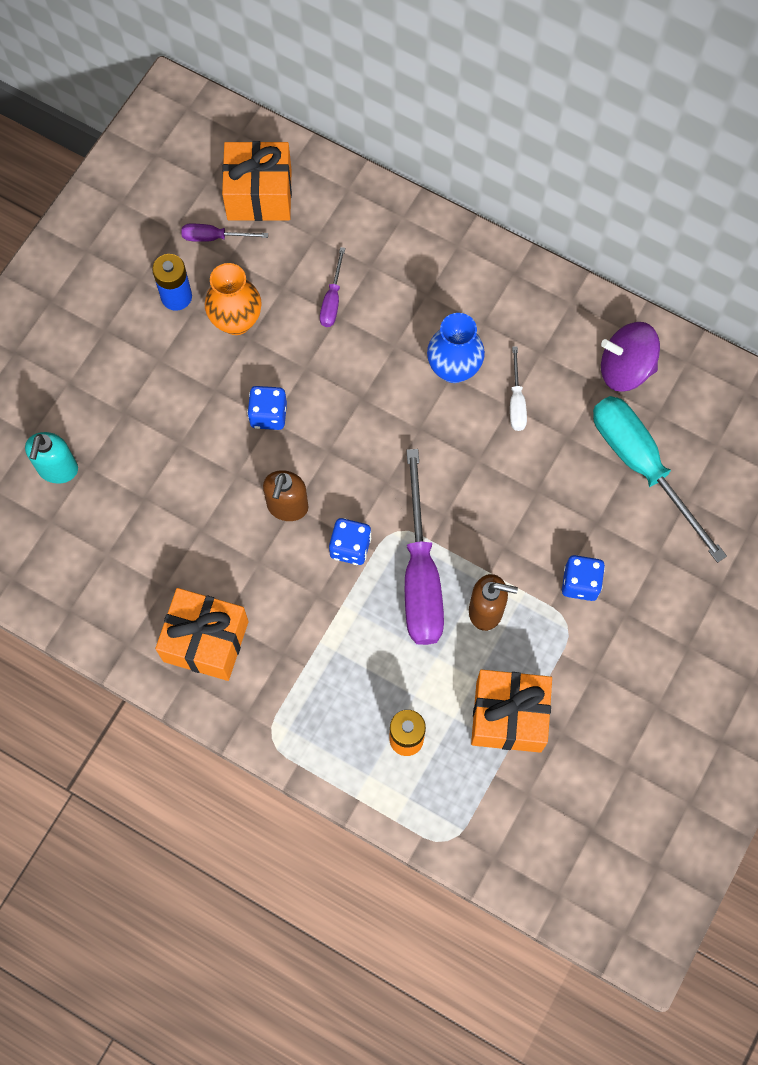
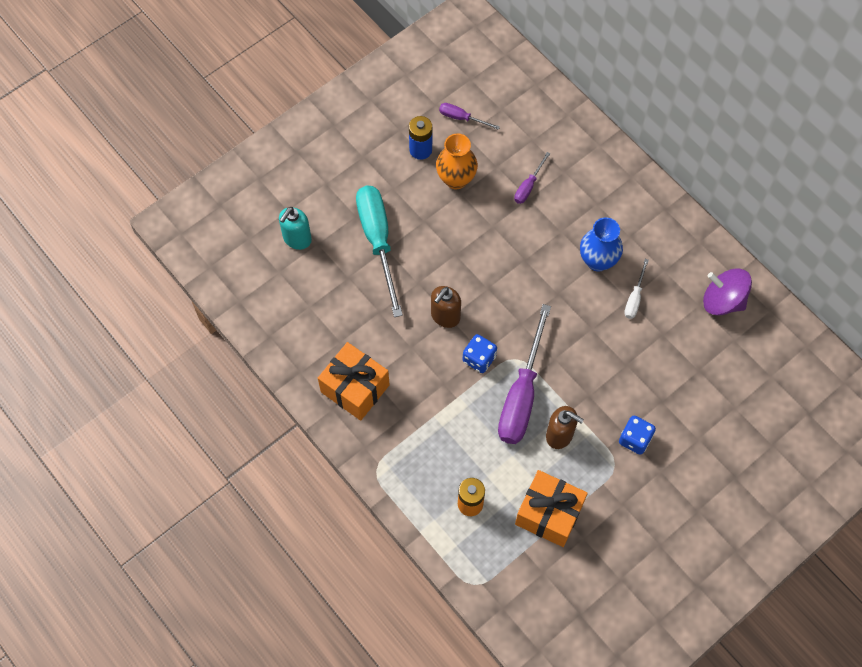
camera: 20 degrees right, 5 degrees down
orange gift [222,141,292,221] -> none
blue dice [247,386,287,430] -> none
turquoise screwdriver [593,396,727,563] -> turquoise screwdriver moved to [356,186,403,317]

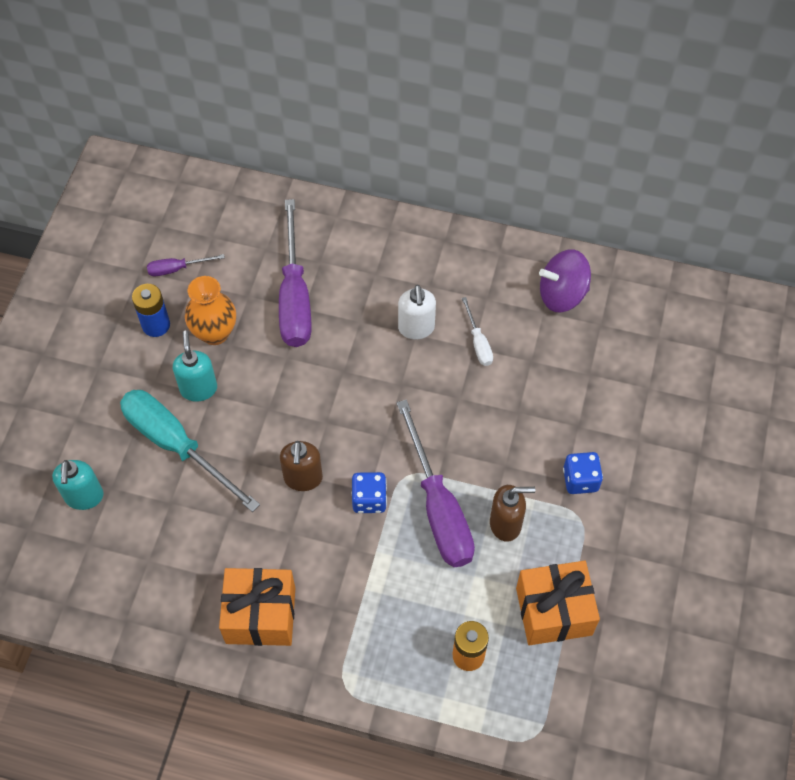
camera: 35 degrees left, 5 degrees down
purple screwdriver [514,152,550,204] -> purple screwdriver [279,199,311,347], size x2.17
blue vase [580,217,623,271] -> white soap dispenser [398,285,436,340]
none -> turquoise soap dispenser [173,331,217,402]

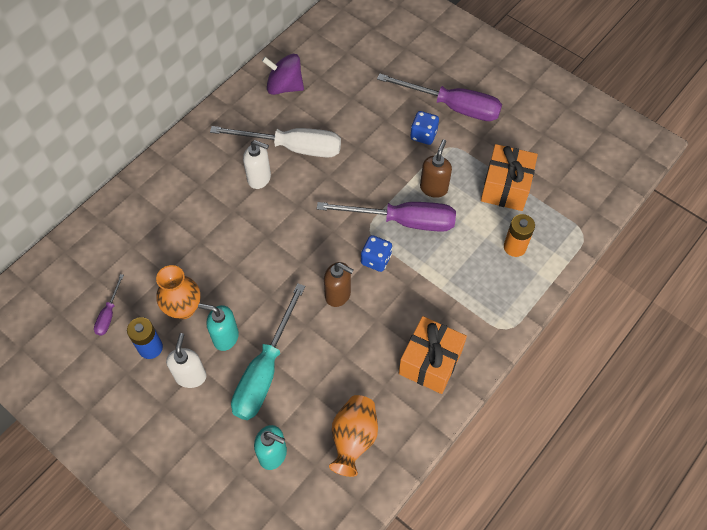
camera: 65 degrees left, 0 degrees up
turquoise screwdriver [120,390,260,512] -> turquoise screwdriver turned 45 degrees counterclockwise [231,283,305,420]
purple screwdriver [279,199,311,347] -> purple screwdriver moved to [377,73,502,121]
white screwdriver [462,297,493,366] -> white screwdriver [210,126,341,158], size x2.17
purple spinning top [539,249,591,313] -> purple spinning top turned 90 degrees clockwise [262,54,304,95]
none -> white soap dispenser [166,333,206,388]
none -> orange vase [329,395,378,477]

